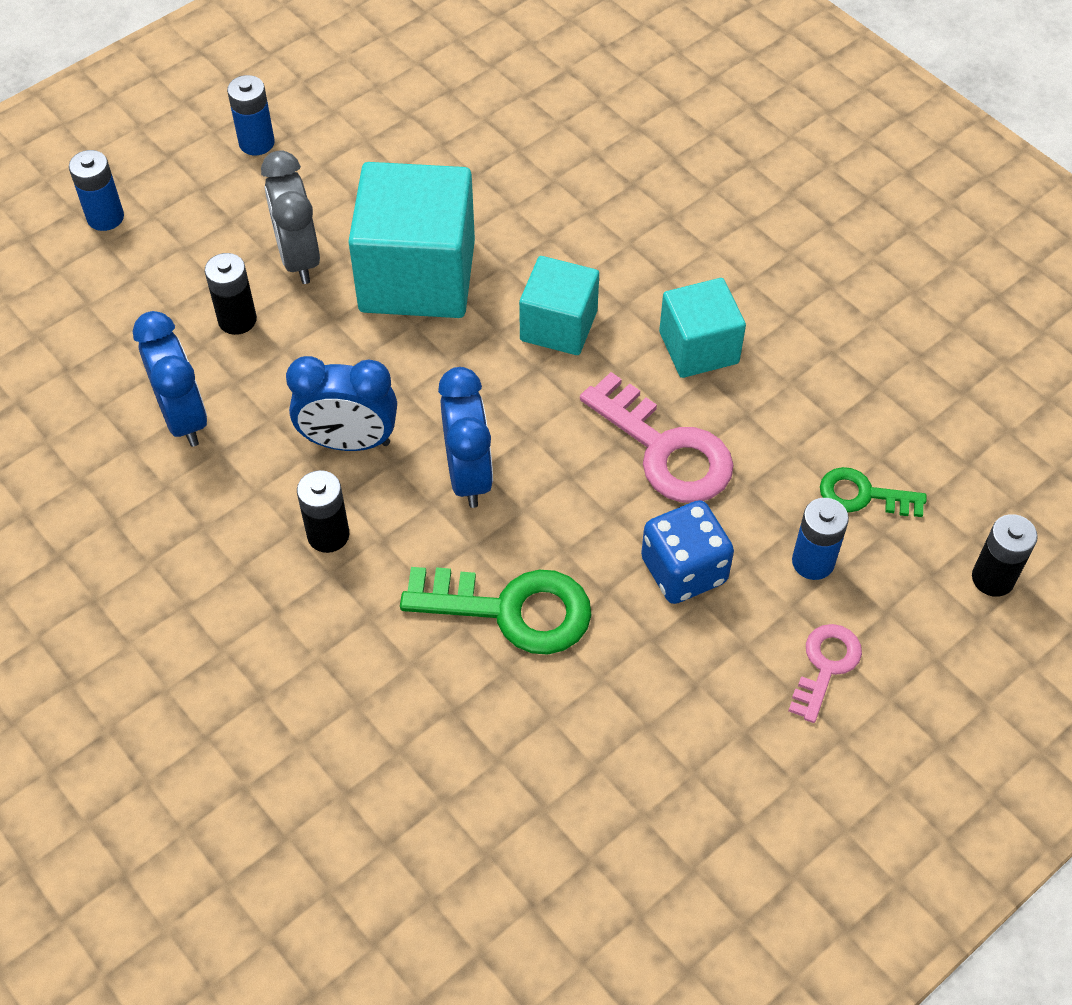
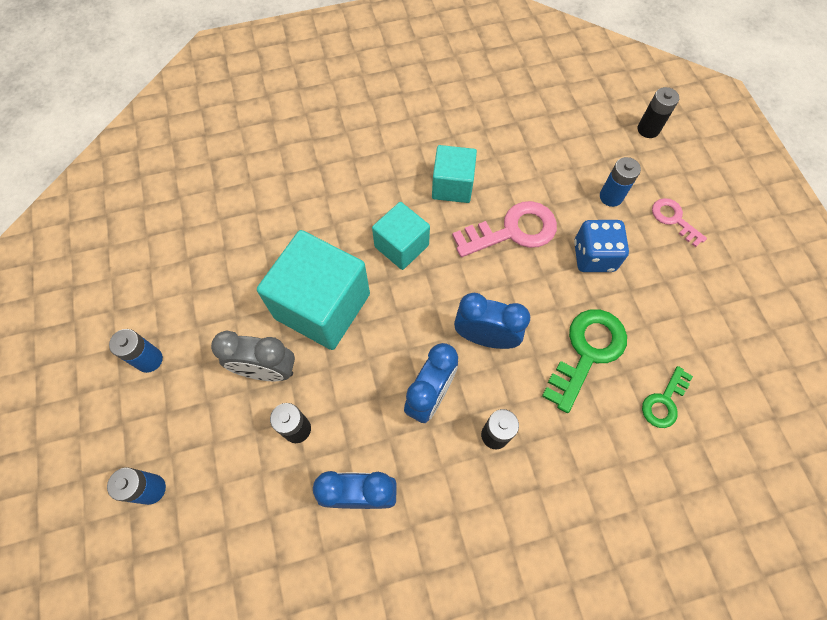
camera: 65 degrees left, 10 degrees up
green key [820,467,927,517] -> green key moved to [642,366,693,428]

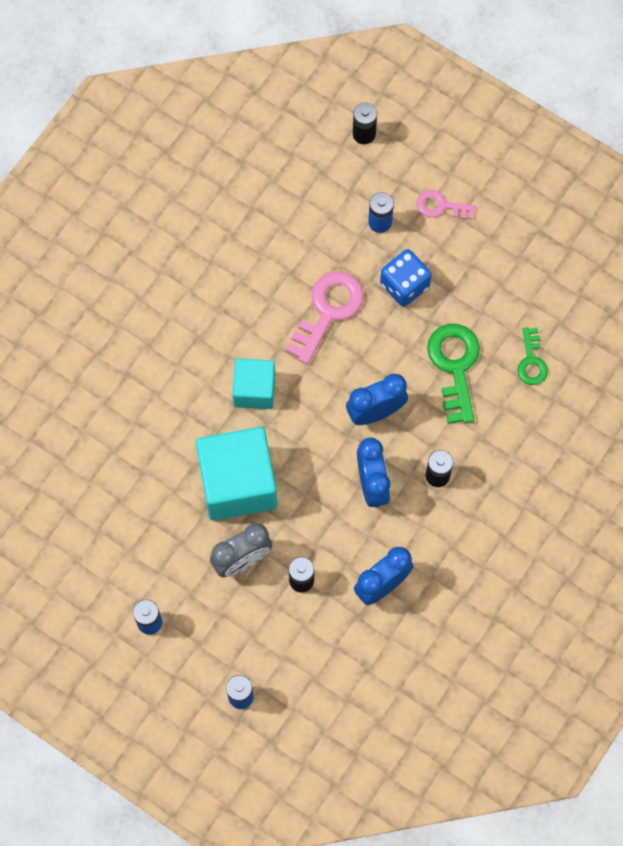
camera: 40 degrees left, 5 degrees up
turquoise cube [432,145,477,203] -> none

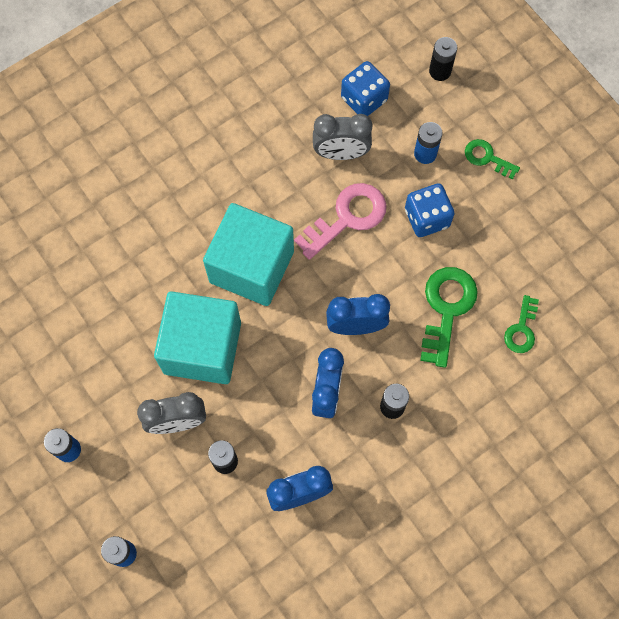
camera: 20 degrees right, 0 degrees up
turquoise cube [232,359,275,409] -> turquoise cube [203,203,294,306], size x1.72
pink key [417,190,476,220] -> green key [465,139,520,179]
none -> grey clock [313,114,372,160]
none -> blue dice [341,61,390,116]

